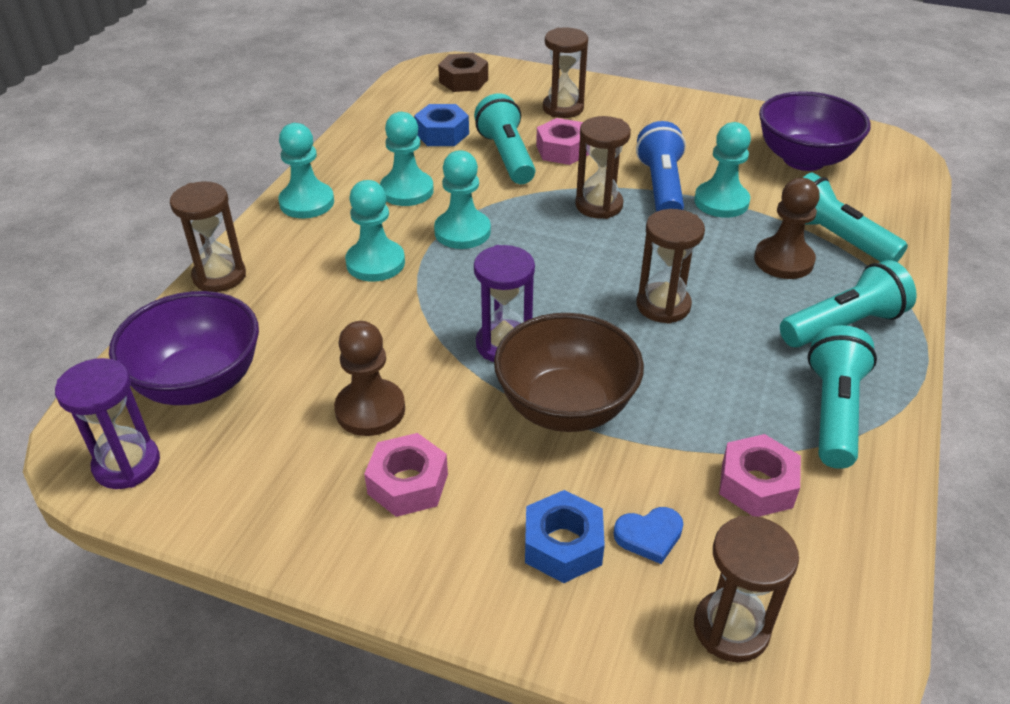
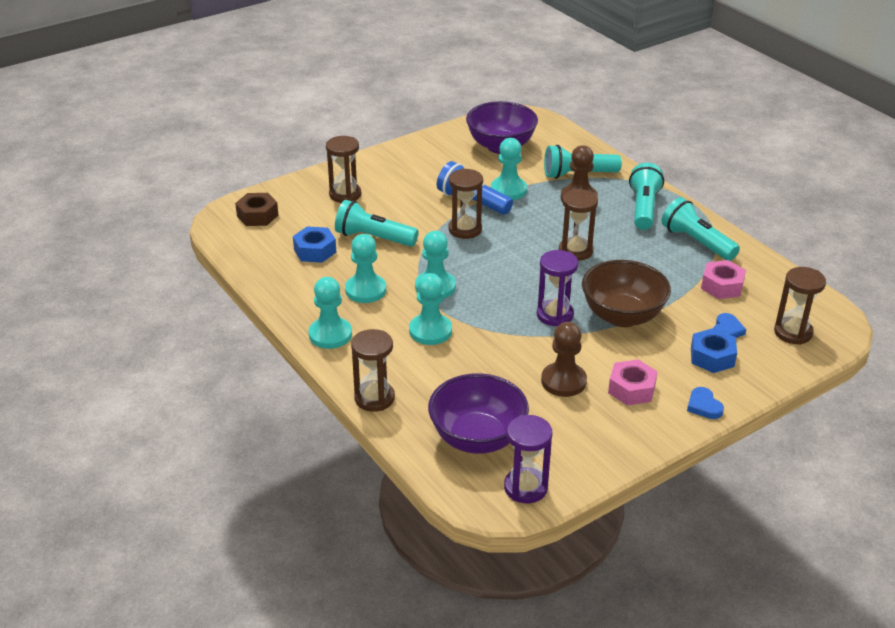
camera: 55 degrees left, 5 degrees down
pink nut [536,118,589,165] -> none
none -> blue heart [687,387,724,419]

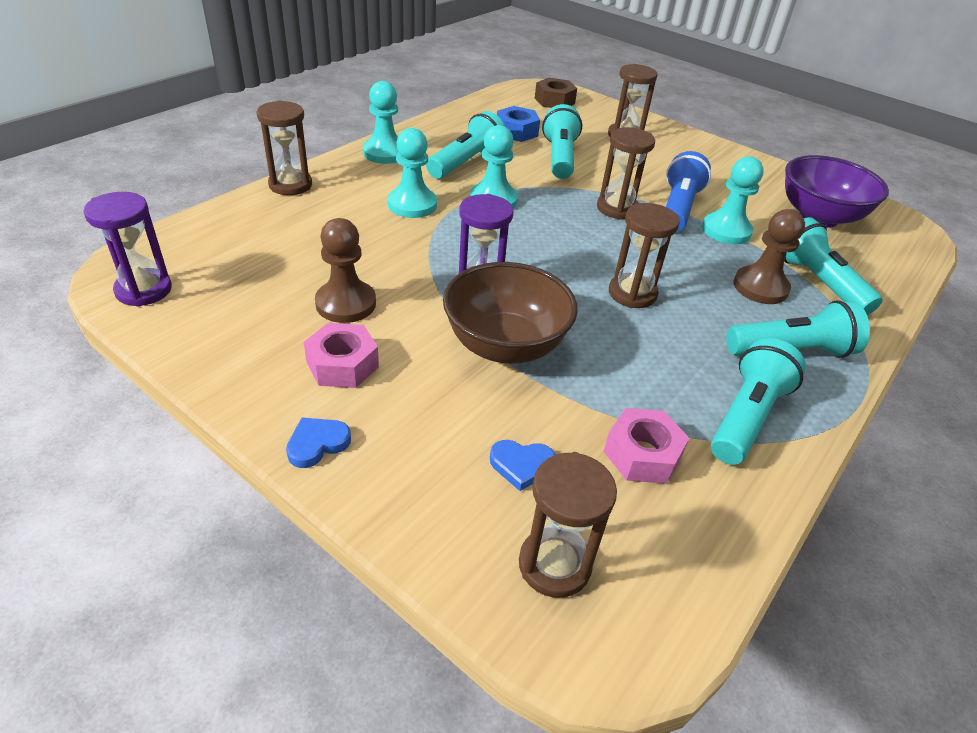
camera: 70 degrees right, 5 degrees up
turquoise pawn [345,234,386,303] -> turquoise flashlight [426,111,505,179]
purple bowl [428,373,529,454] -> none
blue nut [691,328,737,373] -> none

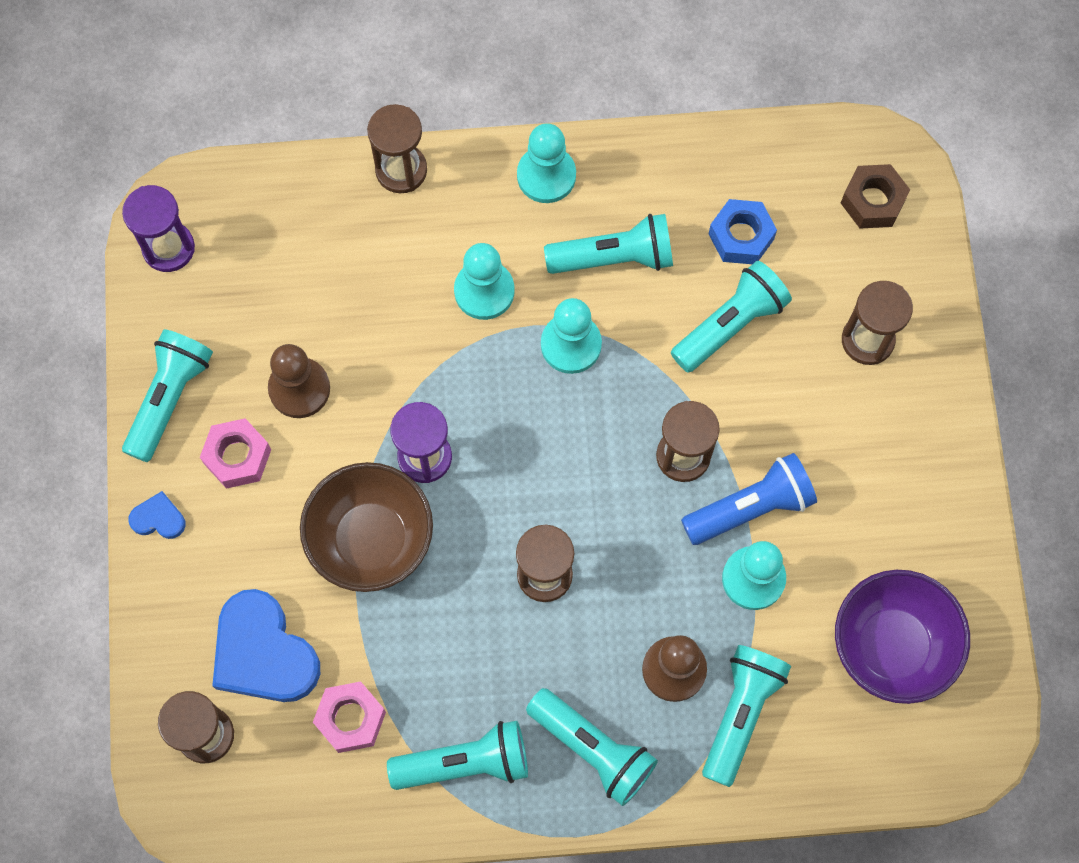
camera: 50 degrees right, 30 degrees up
blue heart [490,440,555,491] -> blue heart [212,589,320,702], size x2.16
none -> turquoise flashlight [122,329,213,462]

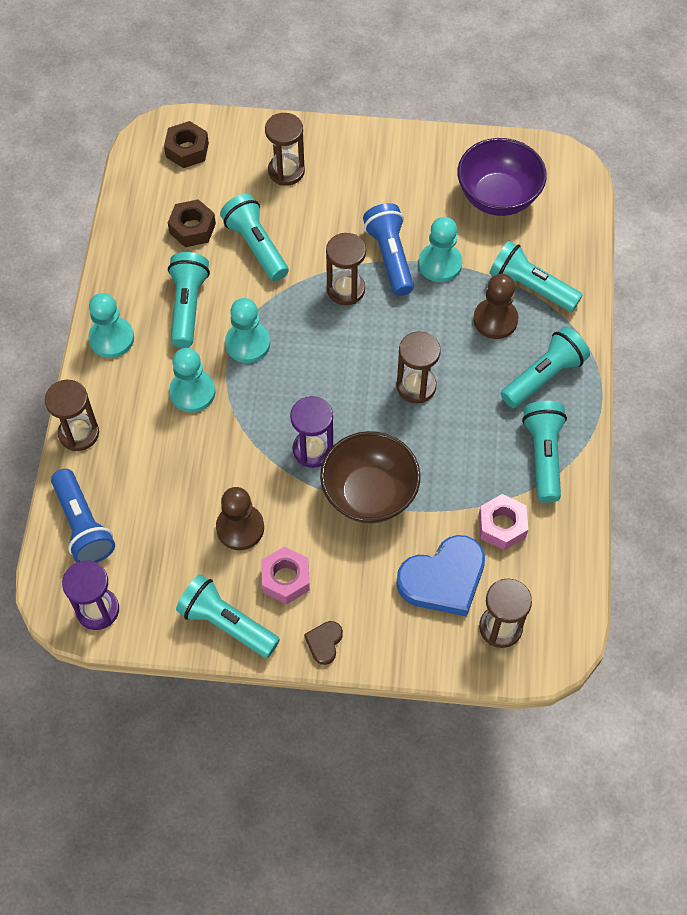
camera: 80 degrees left, 10 degrees down
blue heart [128,491,185,539] -> brown heart [304,621,343,665]
blue nut [709,199,777,264] -> brown nut [168,199,216,247]
none -> blue flashlight [51,469,115,563]

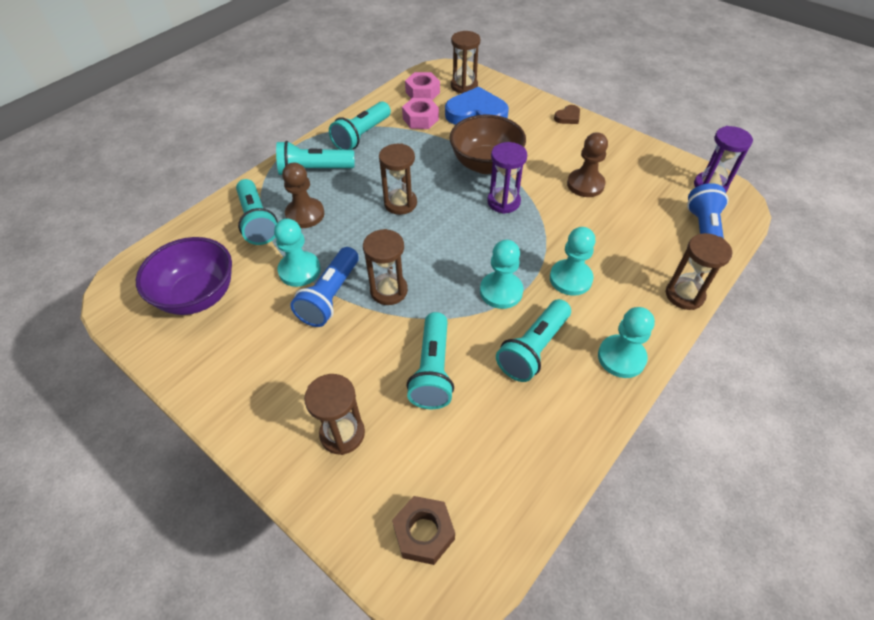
camera: 145 degrees left, 10 degrees down
brown nut [168,199,216,247] -> none
turquoise flashlight [176,574,280,658] -> none
pink nut [261,547,310,604] -> pink nut moved to [405,72,440,100]

